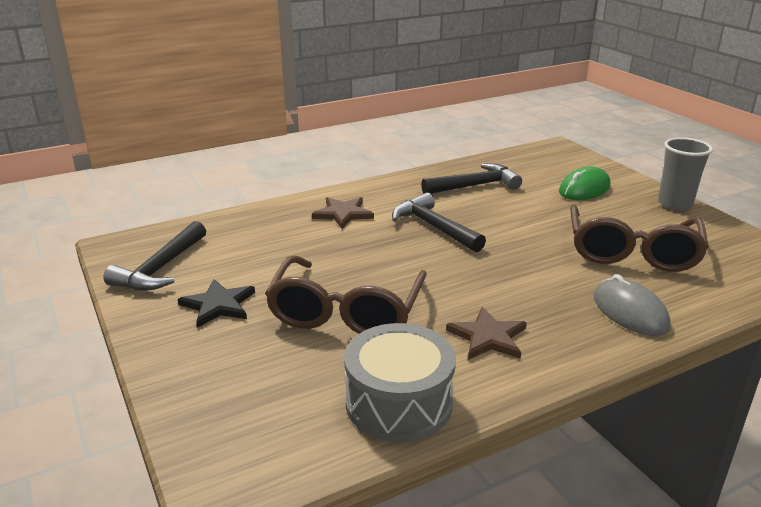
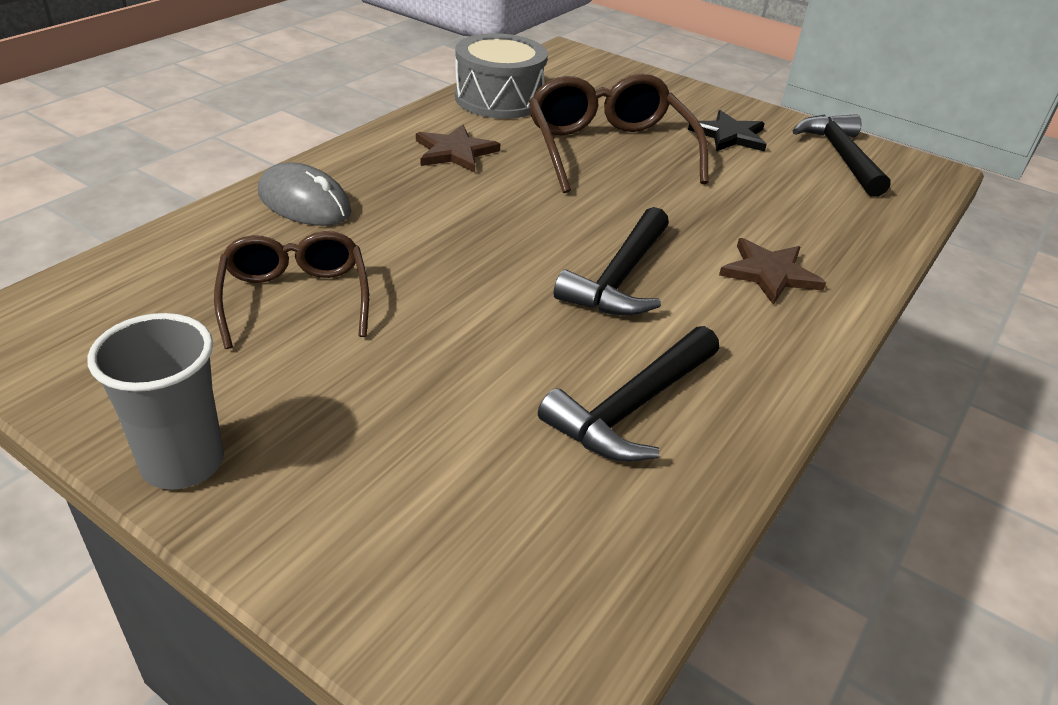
camera: 150 degrees right, 10 degrees up
black hammer [392,193,486,252] -> black hammer turned 90 degrees clockwise [554,207,669,316]
green mouse [559,167,611,200] -> none
brown glasses [570,205,709,272] -> brown glasses [214,231,369,349], size x0.66

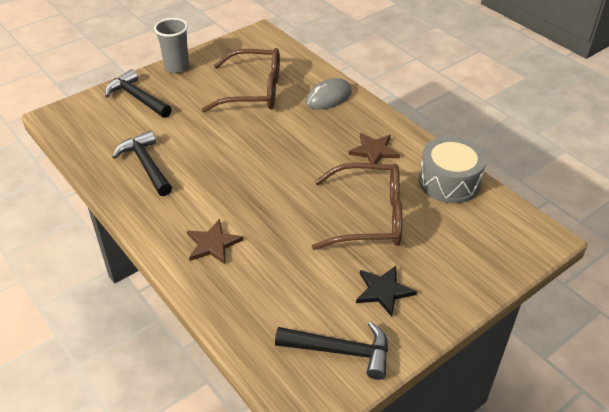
camera: 110 degrees right, 5 degrees up
brown glasses [214,231,369,349] -> brown glasses [202,48,280,113], size x1.52
black hammer [554,207,669,316] -> black hammer moved to [105,69,172,118]

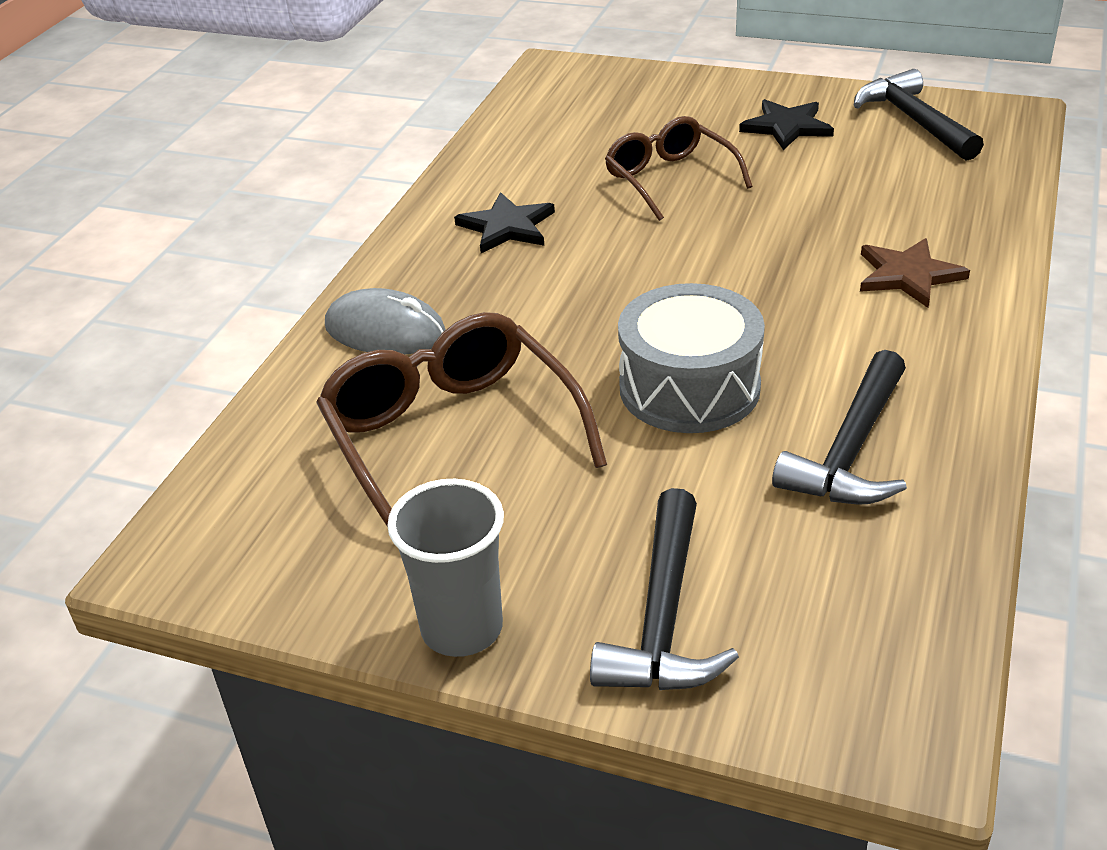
camera: 120 degrees left, 5 degrees down
brown glasses [312,163,403,250] -> brown glasses [605,116,753,221], size x0.66
brown star [349,133,400,164] -> black star [454,192,555,253]
grey drum [419,136,486,203] -> grey drum moved to [618,283,765,433]

